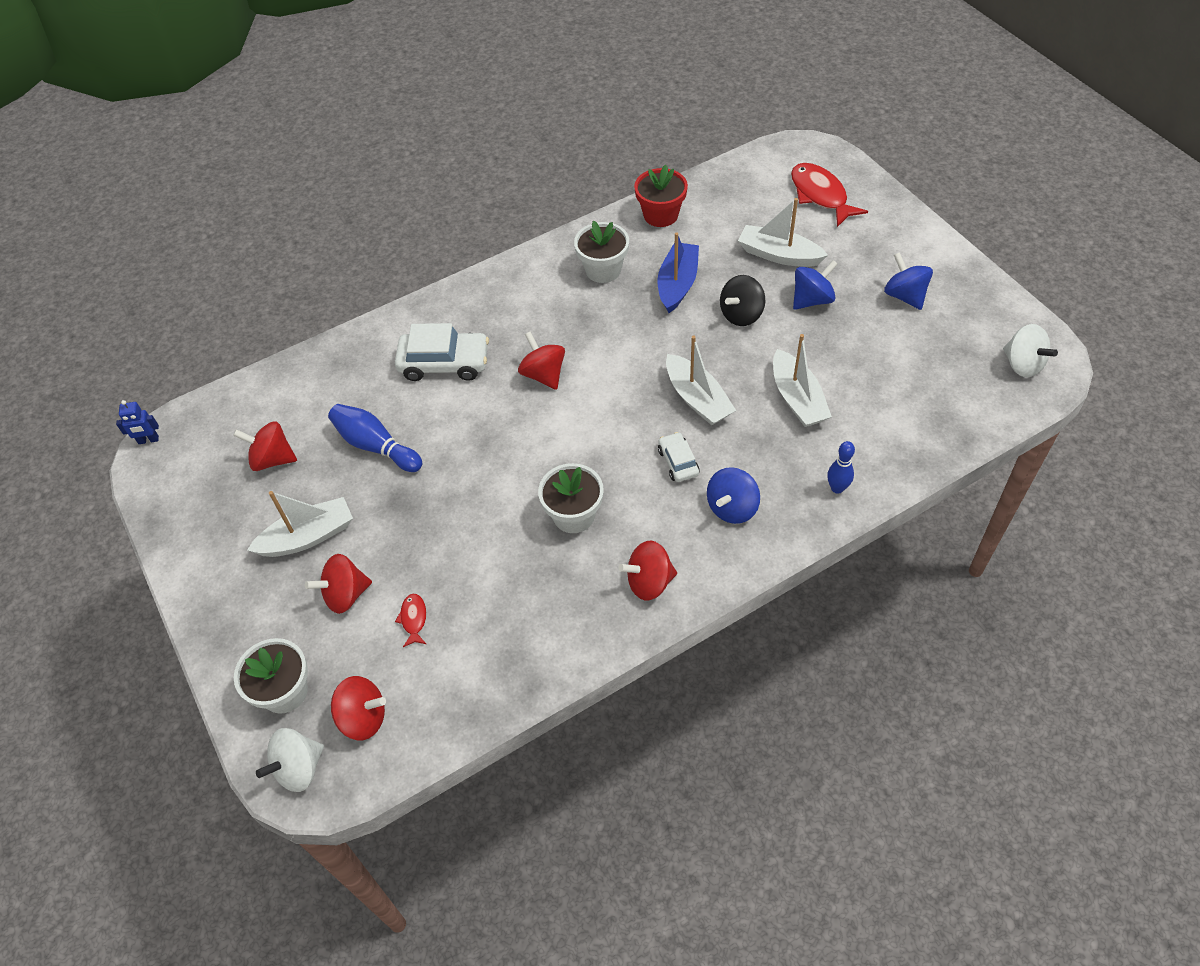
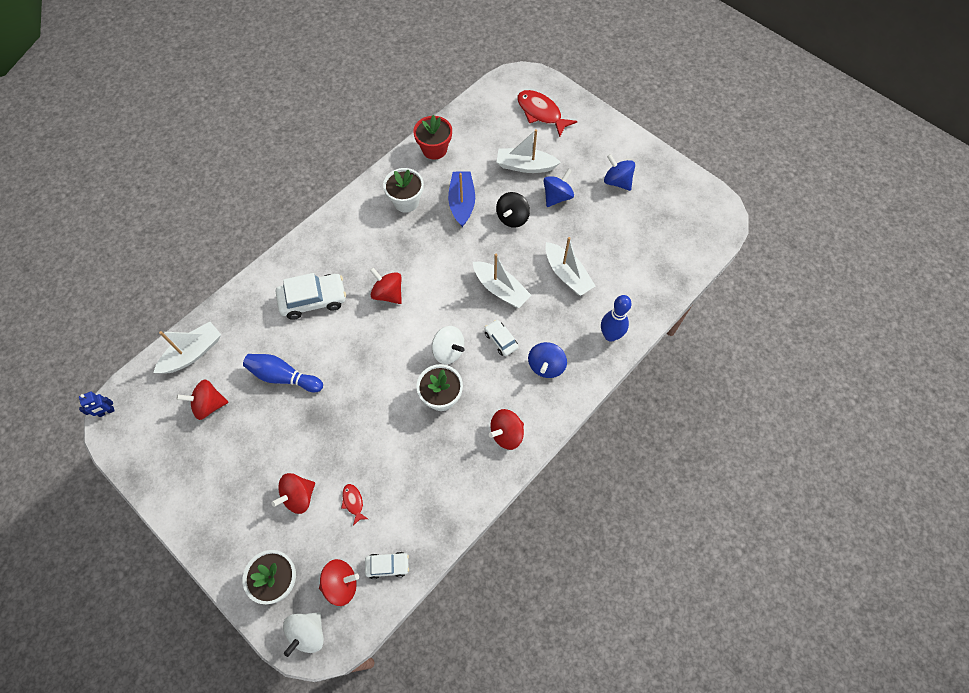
camera: 20 degrees left, 10 degrees up
white boat [247,491,353,557] -> white boat moved to [153,322,221,374]
blue bowling pin [827,441,855,494] -> blue bowling pin [601,295,632,342], size x1.53
white spinning top [1003,324,1058,377] -> white spinning top moved to [432,326,465,364]
none -> white car [365,552,409,579]

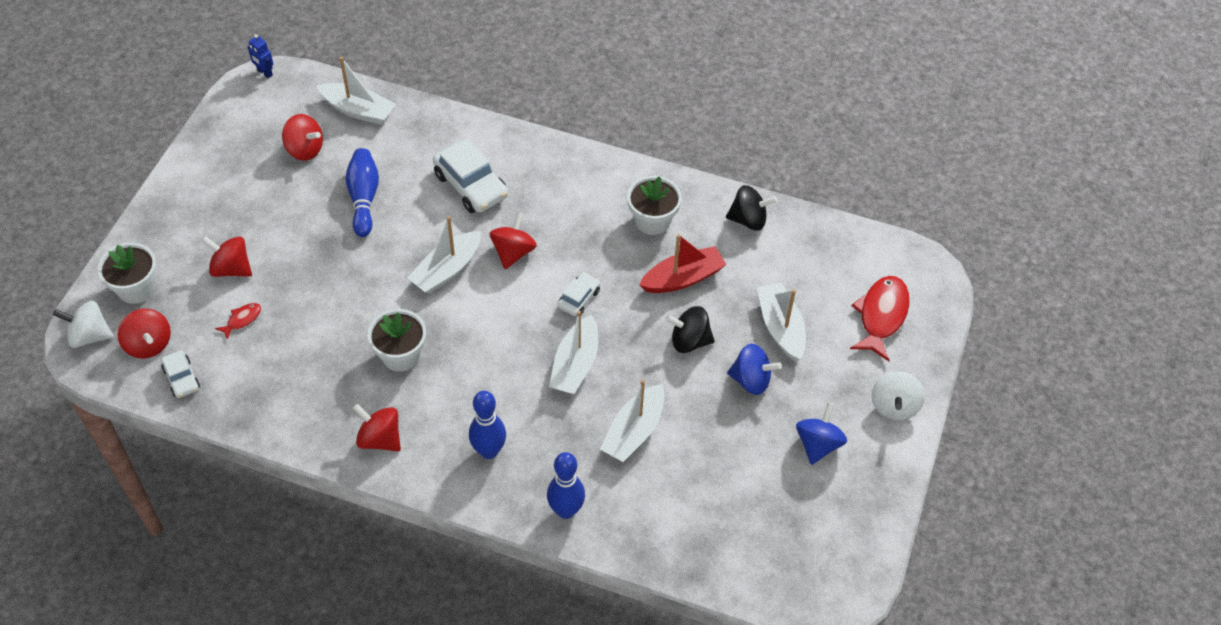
camera: 65 degrees right, 10 degrees down
red spinning top [177,379,228,420] -> red spinning top turned 150 degrees clockwise [282,114,323,161]
red flower pot [413,115,452,160] -> black spinning top [726,185,777,231]
white spinning top [432,326,465,364] -> white spinning top moved to [872,371,925,420]
blue boat [448,171,475,227] -> red boat [639,234,727,293]
white car [484,320,518,356] -> white car moved to [558,272,600,316]
blue spinning top [528,342,567,378] -> blue bowling pin [469,391,506,459]
none -> white boat [408,216,481,294]

